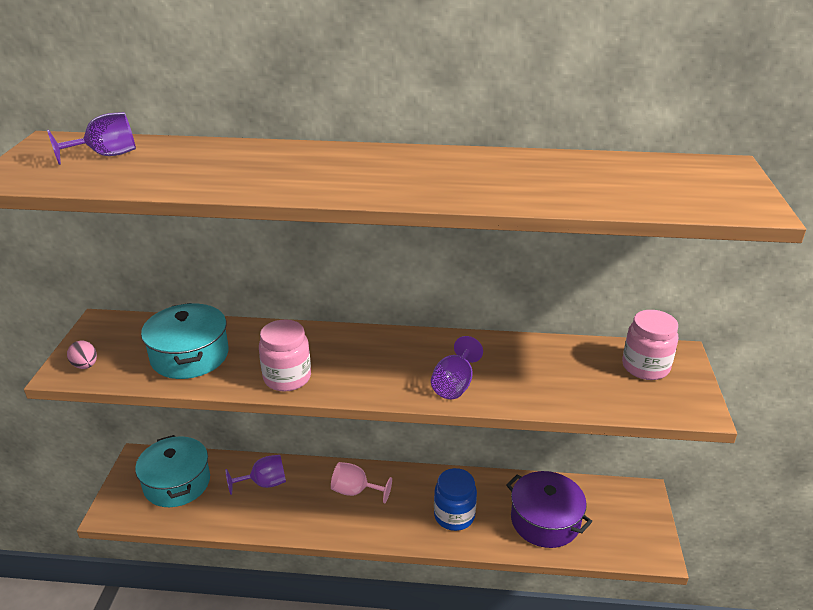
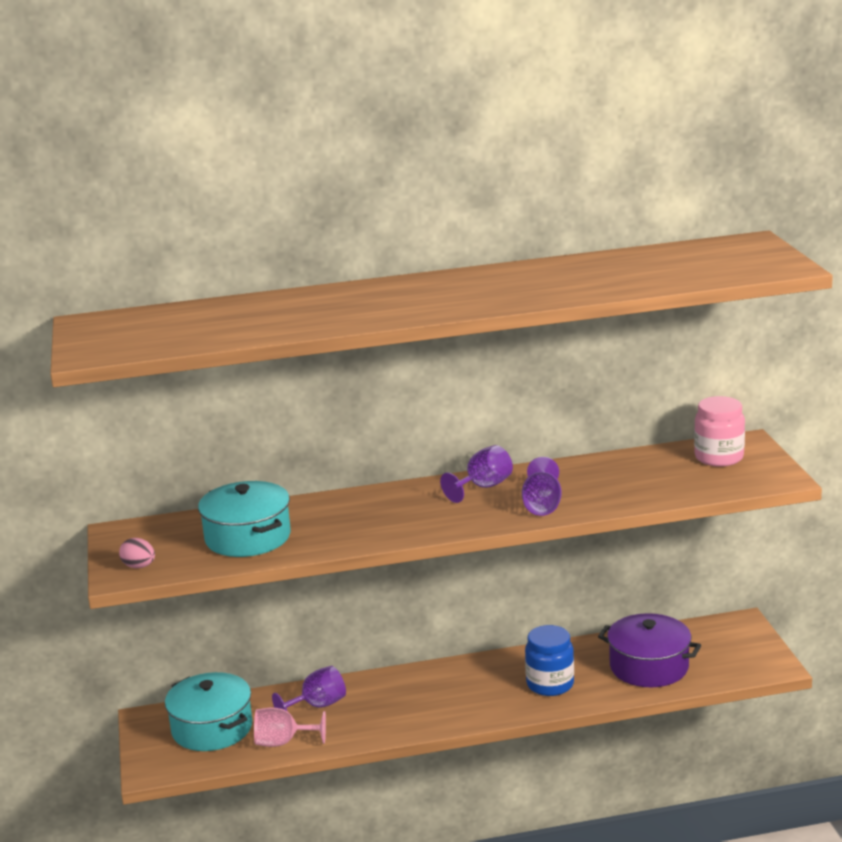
camera: 15 degrees left, 10 degrees down
purple goblet [47,112,136,165] -> purple goblet moved to [440,445,513,503]
pink jar [259,319,311,391] -> none
pink goblet [331,462,392,503] -> pink goblet moved to [254,708,326,747]

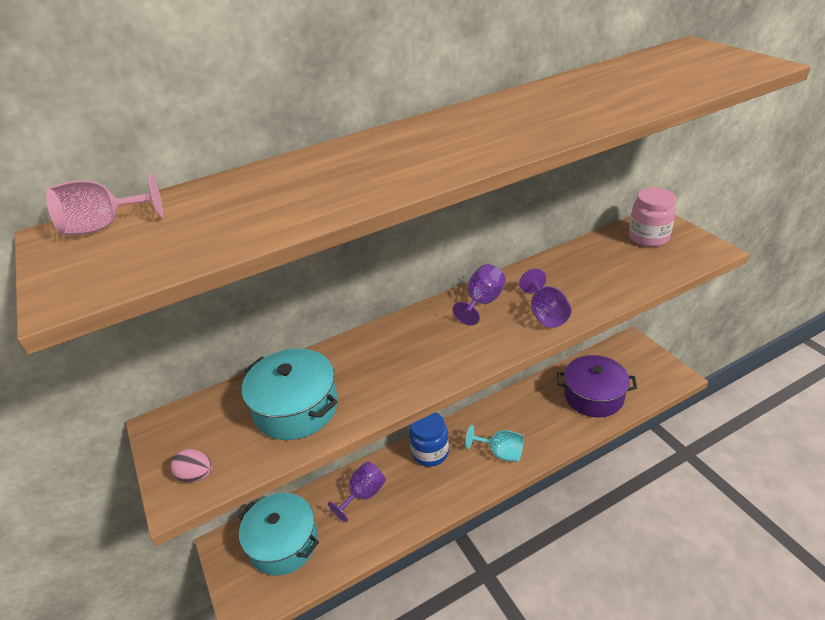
camera: 15 degrees left, 15 degrees up
pink goblet [254,708,326,747] -> pink goblet moved to [46,174,163,235]
blue jar [525,625,574,696] -> blue jar moved to [409,412,449,467]
none -> turquoise goblet [465,425,524,462]

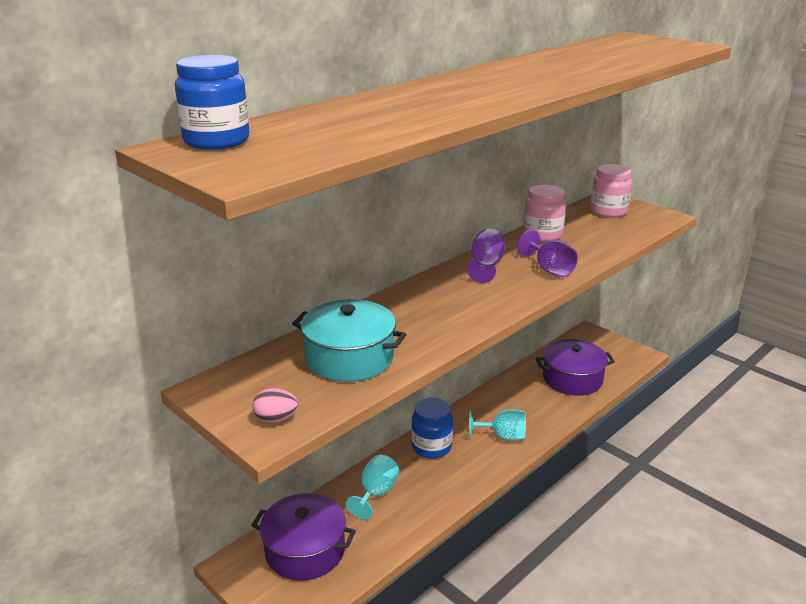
camera: 20 degrees left, 10 degrees down
pink goblet [46,174,163,235] -> blue jar [175,55,249,150]
turquoise pot [239,493,319,576] -> purple pot [251,493,356,581]
purple goblet [328,462,386,522] -> turquoise goblet [346,455,399,519]
none -> pink jar [523,185,566,242]

